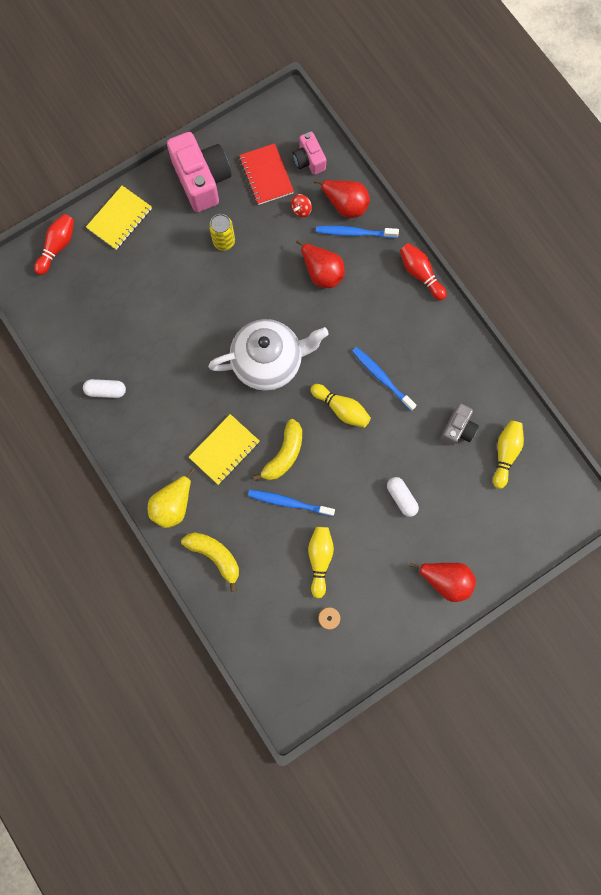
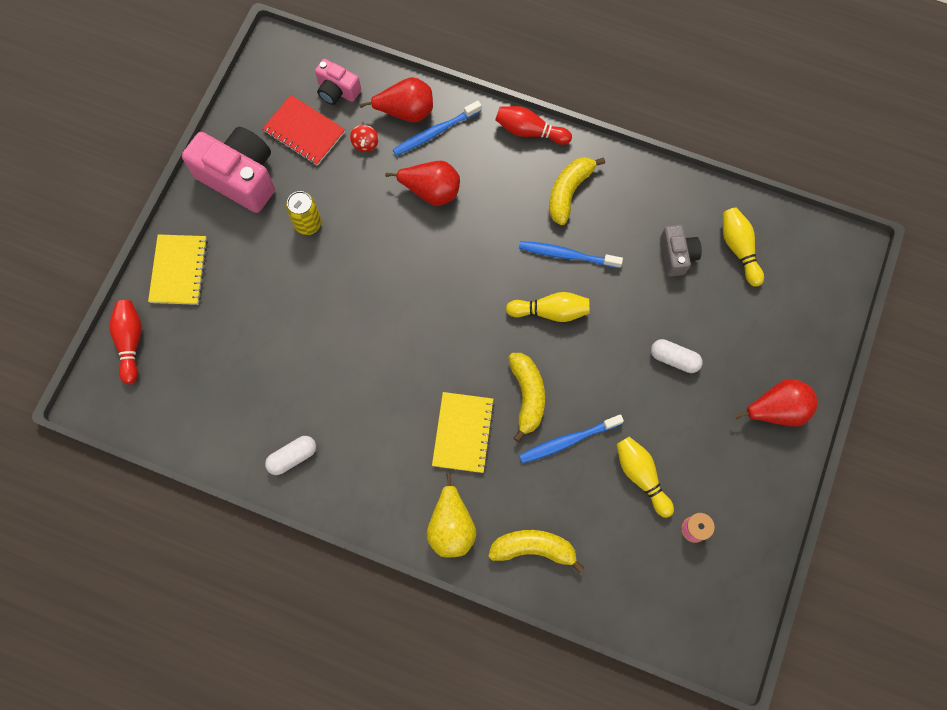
camera: 35 degrees left, 5 degrees down
white teapot [208,319,329,391] -> none
none -> yellow banana [549,157,605,225]

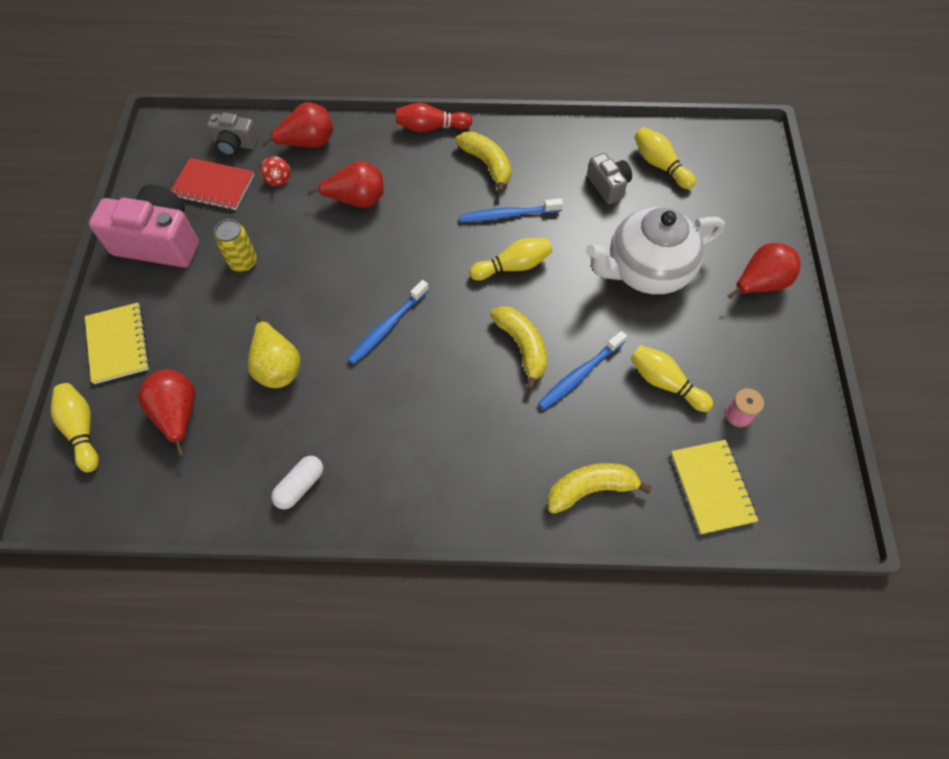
camera: 20 degrees left, 10 degrees down
red bowling pin [109,300,142,385] -> yellow bowling pin [51,383,99,472]
pink camera [315,59,361,105] -> grey camera [207,113,258,156]
blue toothbrush [393,101,482,156] -> blue toothbrush moved to [348,280,429,364]
yellow pear [427,473,477,557] -> yellow pear moved to [248,315,301,388]
yellow notebook [432,392,495,473] -> yellow notebook moved to [671,440,758,534]
yellow banana [549,157,605,225] -> yellow banana turned 135 degrees clockwise [455,131,511,193]
white capsule [651,339,703,373] -> white teapot [586,207,725,294]
none -> red pear [138,369,196,456]

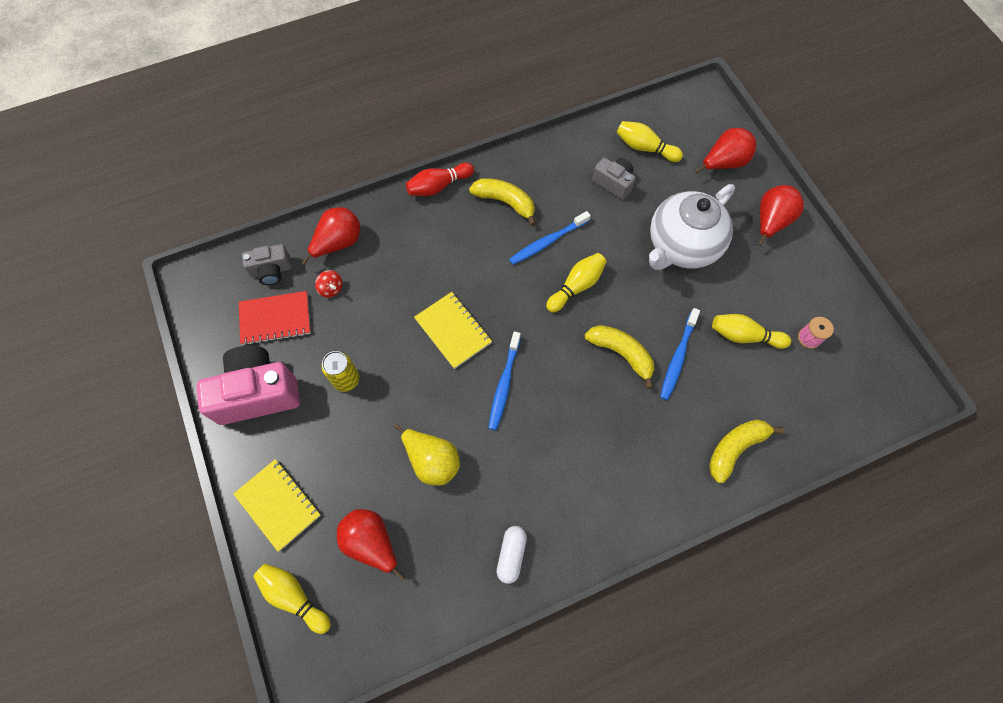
camera: 25 degrees left, 5 degrees up
red pear [307,161,384,208] -> red pear moved to [696,128,756,174]
yellow notebook [671,440,758,534] -> yellow notebook moved to [414,292,492,369]

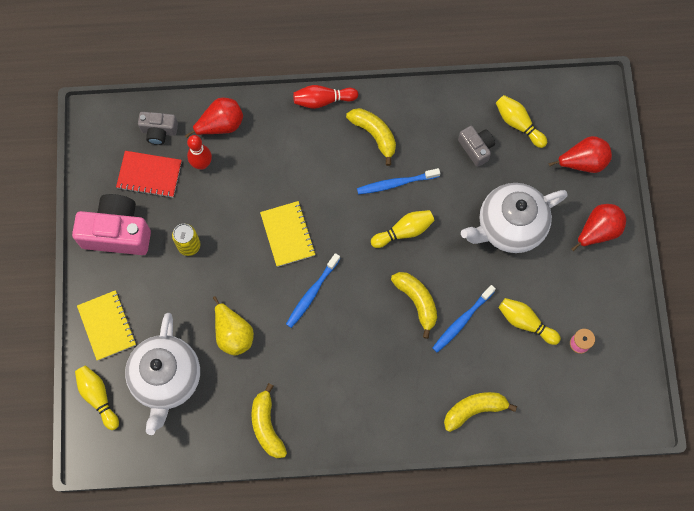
camera: 20 degrees right, 5 degrees up
red spinning top [315,270,342,298] -> red bowling pin [187,135,212,169]
red pear [337,509,405,581] -> white teapot [125,313,200,435]
white capsule [496,526,527,584] -> yellow banana [252,383,287,458]

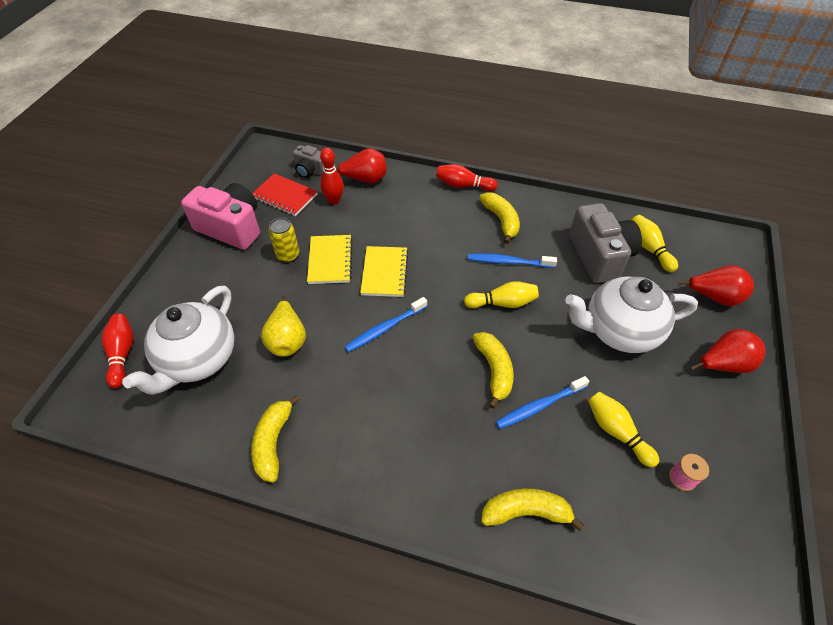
camera: 20 degrees right, 20 degrees down
yellow bowling pin [75,365,119,430] -> red bowling pin [102,314,134,388]
yellow notebook [77,290,136,361] -> yellow notebook moved to [307,235,353,284]
grey camera [458,126,495,167] -> grey camera [569,203,642,283], size x1.84

